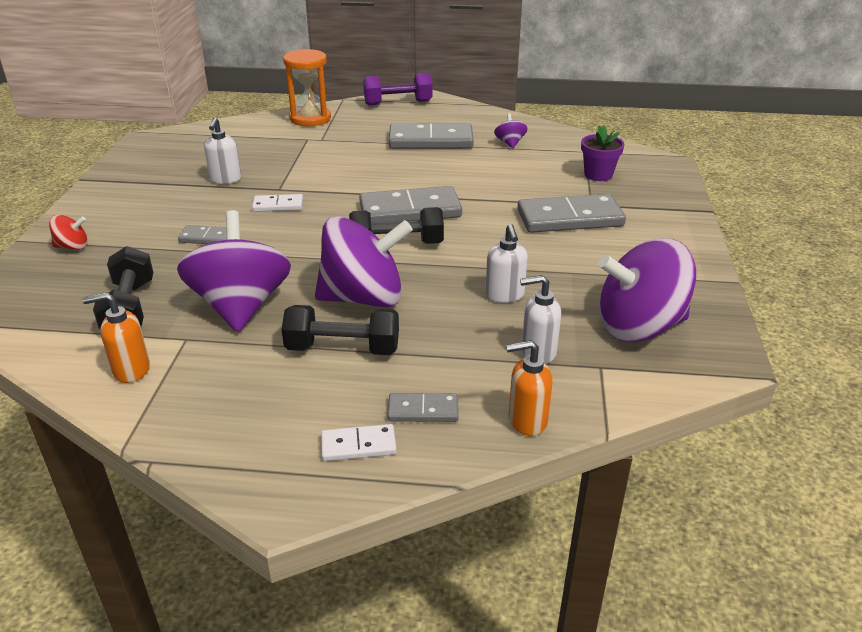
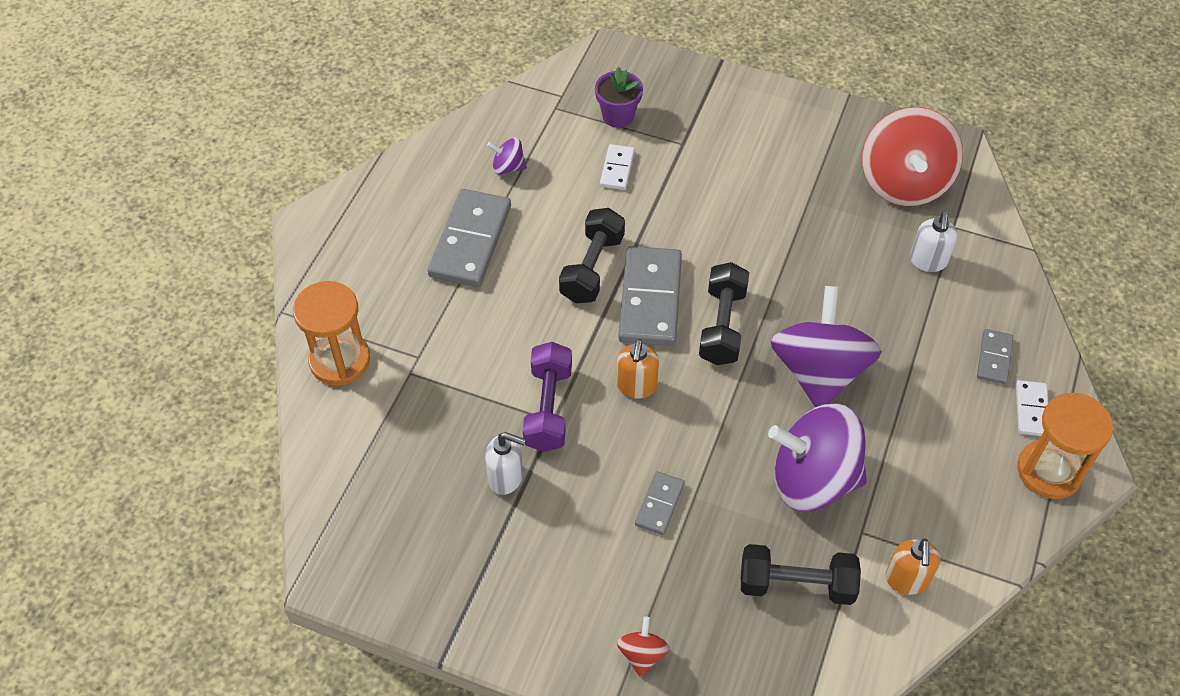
camera: 75 degrees left, 20 degrees up
white domino [252,194,303,212] -> white domino moved to [600,144,635,190]
black dumbbell [281,305,399,355] -> black dumbbell moved to [559,208,625,303]
purple dumbbell [363,73,433,105] -> purple dumbbell moved to [523,342,572,452]
white soap dispenser [485,224,528,303] -> none
orange soap dispenser [506,340,553,436] -> orange soap dispenser moved to [617,339,659,399]
grey domino [517,194,626,233] -> none
purple spinning top [598,238,696,342] -> red spinning top [862,107,963,206]
none -> orange hourglass [1018,393,1113,499]

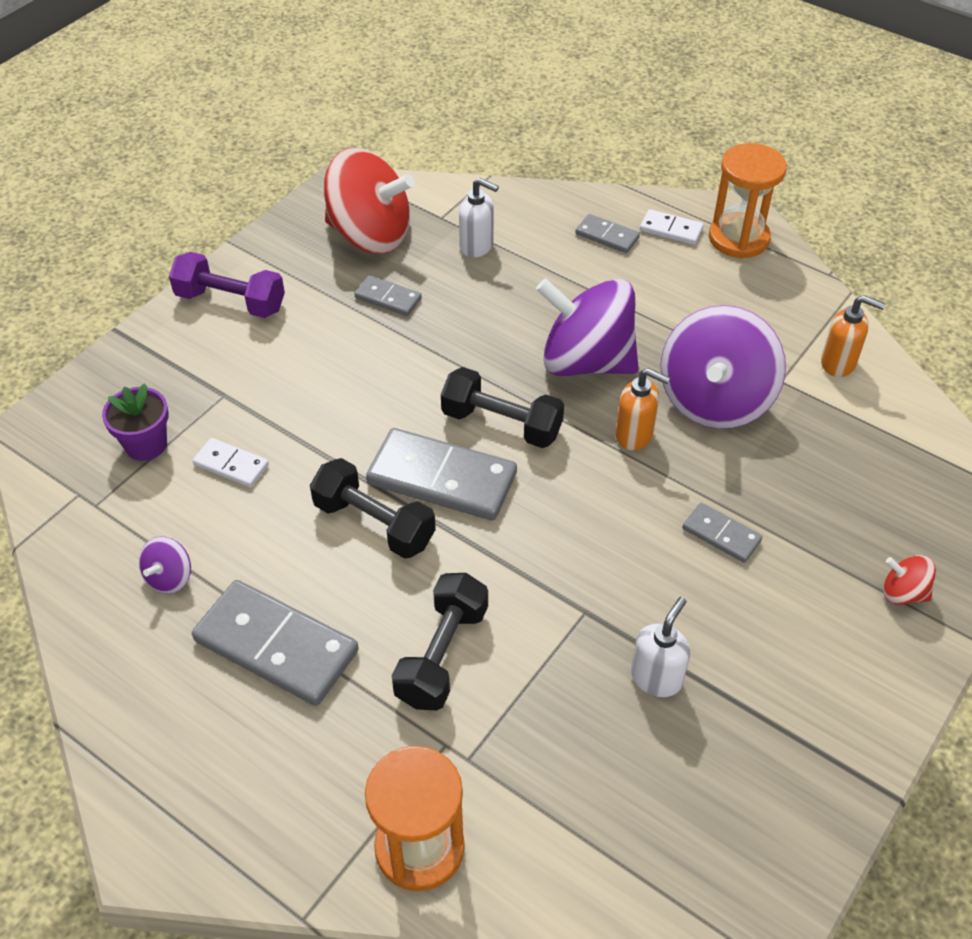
camera: 75 degrees left, 5 degrees down
purple dumbbell [523,342,572,452] -> purple dumbbell moved to [169,252,285,318]
orange soap dispenser [617,339,659,399] -> orange soap dispenser moved to [616,368,670,450]
black dumbbell [741,544,861,605] -> black dumbbell moved to [392,573,488,711]
none -> grey domino [354,275,422,316]

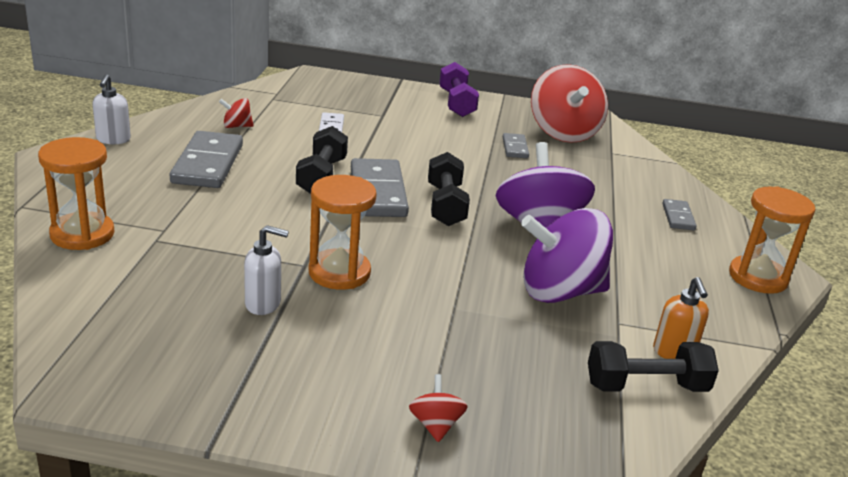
camera: 60 degrees right, 20 degrees down
purple flower pot [102,383,169,461] -> none
purple spinning top [139,537,191,594] -> red spinning top [219,98,254,128]
black dumbbell [392,573,488,711] -> black dumbbell moved to [588,341,719,392]
white soap dispenser [459,178,499,258] -> white soap dispenser moved to [92,74,131,144]
orange soap dispenser [616,368,670,450] -> none
white domino [640,209,704,245] -> none
grey domino [683,503,762,563] -> none
none -> orange hourglass [309,175,377,290]

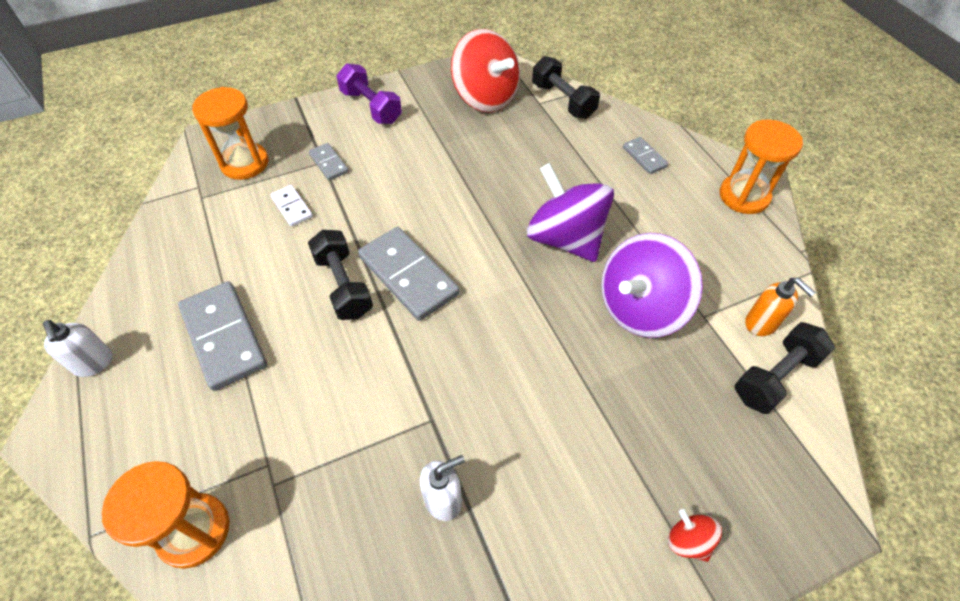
camera: 30 degrees left, 25 degrees up
red spinning top [219,98,254,128] -> none
orange hourglass [309,175,377,290] -> orange hourglass moved to [192,87,268,180]
black dumbbell [428,152,470,226] -> black dumbbell moved to [532,56,600,119]
grey domino [503,133,529,158] -> grey domino moved to [308,143,349,181]

